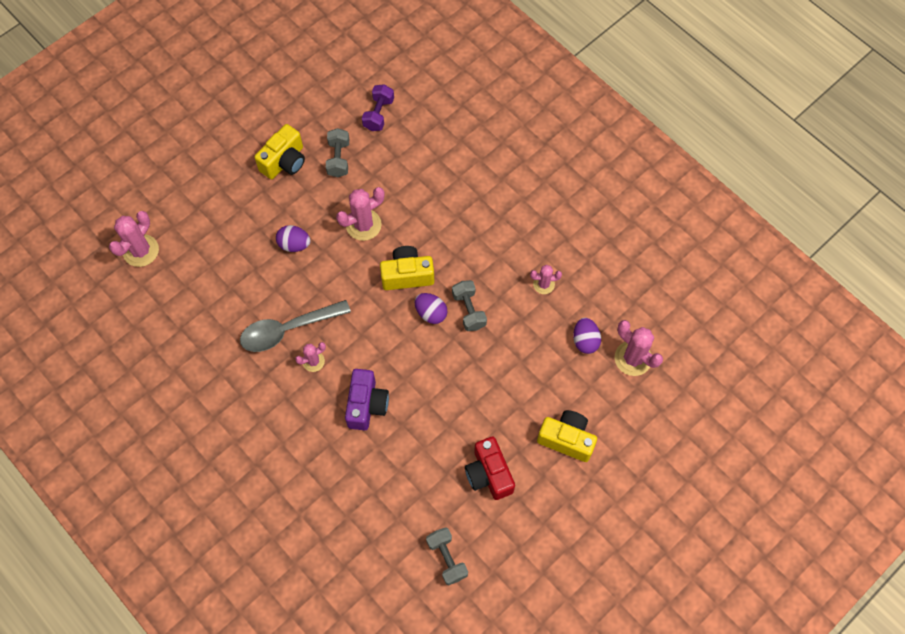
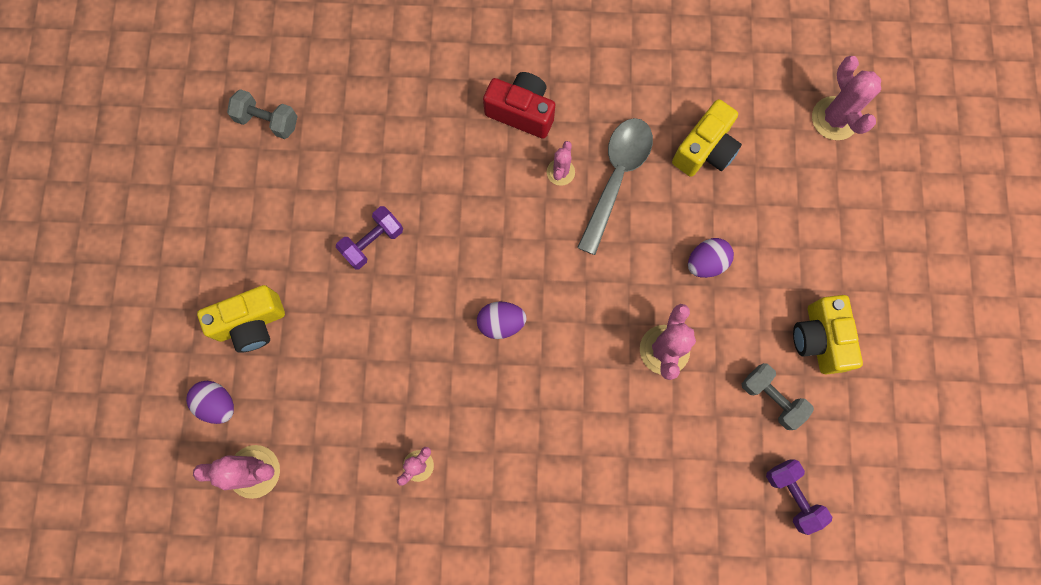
camera: 135 degrees right, 10 degrees up
purple camera [345,369,389,430] -> none
yellow camera [380,246,434,290] -> yellow camera moved to [672,99,742,177]
grey dumbbell [452,280,487,331] -> none
red camera [465,437,515,500] -> red camera moved to [483,72,555,139]
purple egg [573,318,601,354] -> purple egg moved to [186,381,234,424]
none -> purple dumbbell [336,206,403,269]

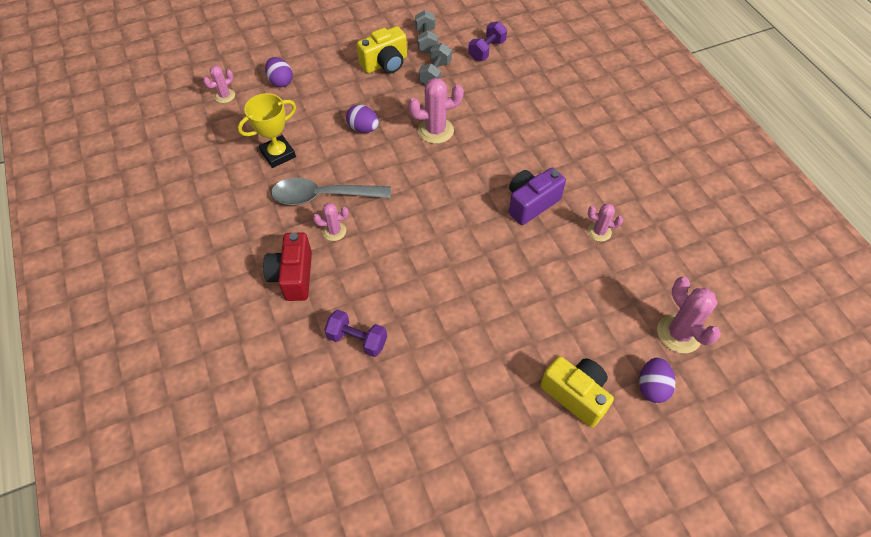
camera: 115 degrees left, 20 degrees down
grey dumbbell [227,89,298,139] -> grey dumbbell moved to [415,10,438,54]
purple dumbbell [336,206,403,269] -> purple dumbbell moved to [324,310,387,357]
purple egg [477,302,527,339] -> purple egg moved to [265,57,293,87]
yellow camera [672,99,742,177] -> yellow trophy [238,93,296,168]
pink cactus [812,56,881,140] -> pink cactus [203,65,235,103], size x0.59
none -> purple camera [509,168,566,225]

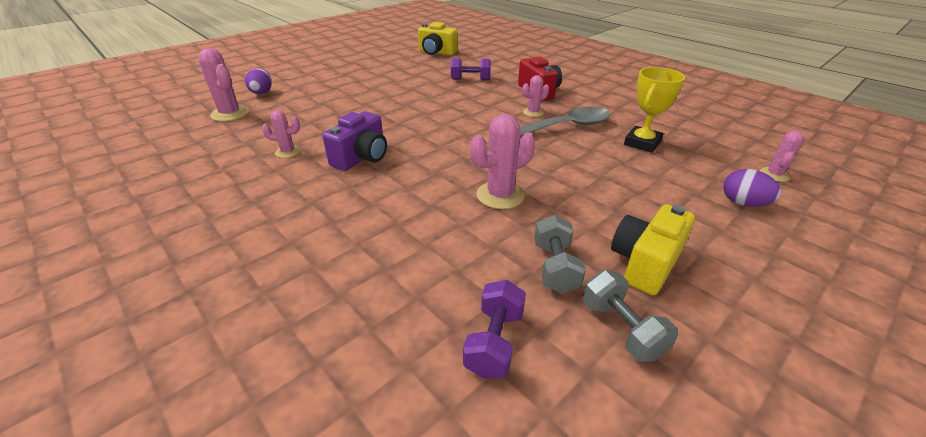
camera: 160 degrees right, 20 degrees down
purple egg [346,104,379,133] -> none
yellow camera [540,356,614,428] -> yellow camera moved to [418,22,457,55]

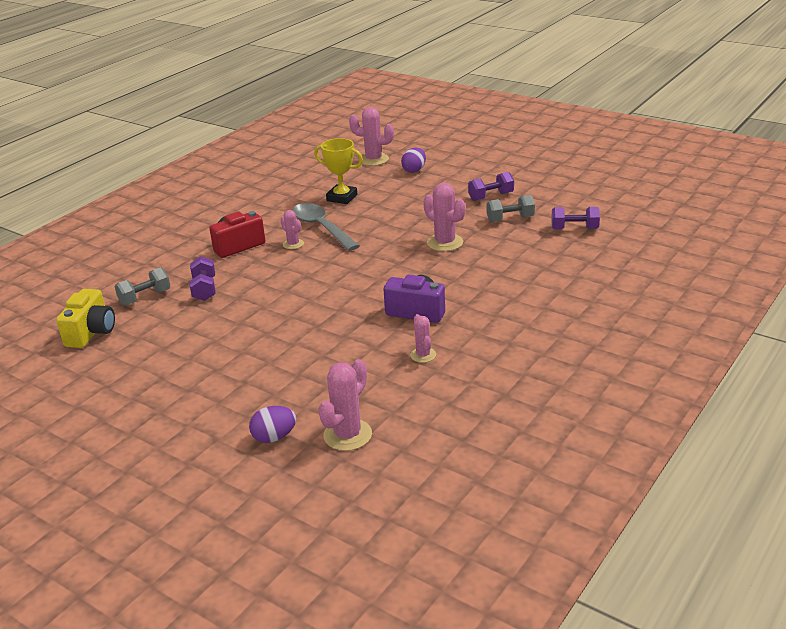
camera: 100 degrees left, 5 degrees down
grey dumbbell [583,270,678,362] -> grey dumbbell moved to [114,267,171,306]
yellow camera [611,204,695,295] -> purple dumbbell [468,172,514,201]
pink cactus [760,131,804,182] -> pink cactus [349,107,394,166], size x1.69

